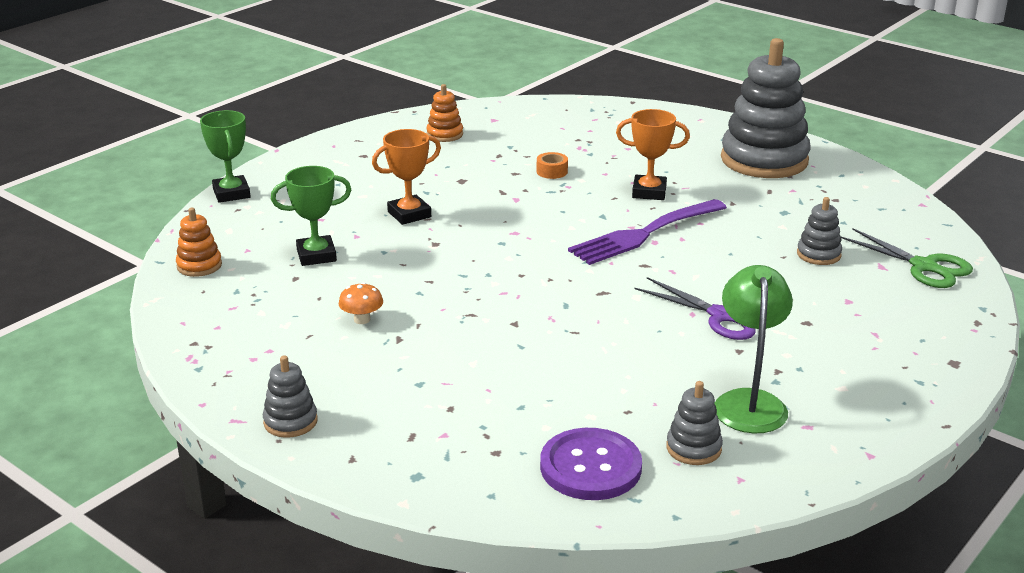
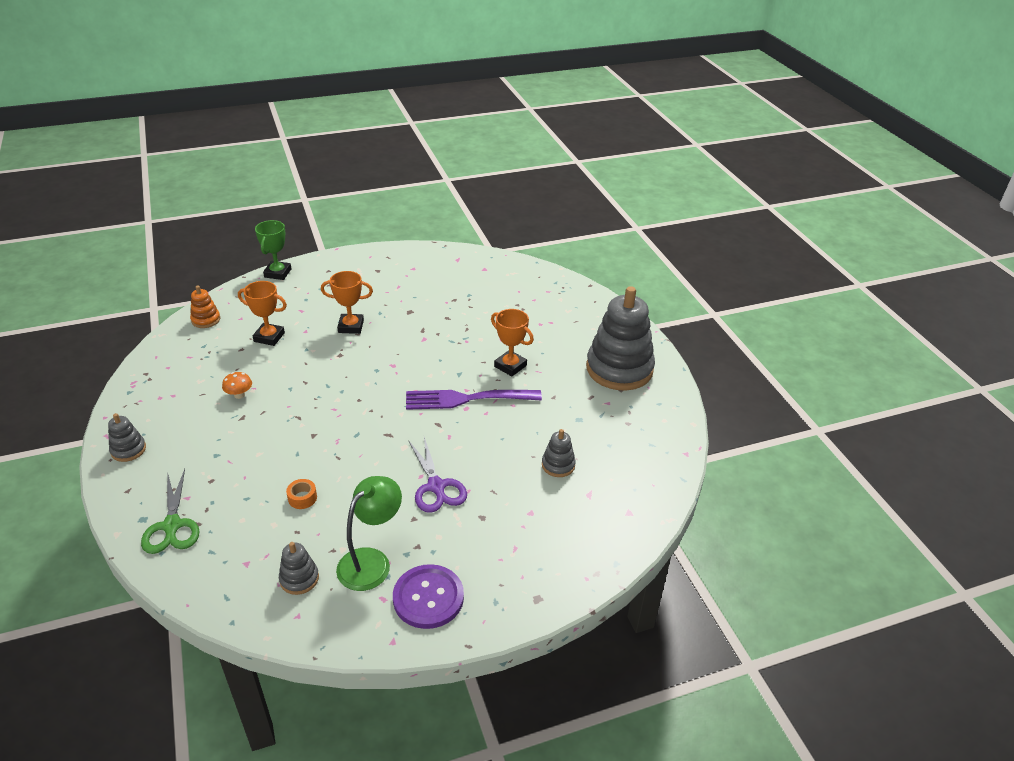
camera: 30 degrees right, 10 degrees up
green trophy [271,166,351,266] -> orange trophy [238,281,287,346]
orange stacking toy [427,84,463,142] -> none
orange tape [537,152,568,179] -> orange tape moved to [286,479,317,509]
purple button [540,428,642,500] -> purple button moved to [393,564,464,629]
green scissors [841,228,973,288] -> green scissors moved to [141,469,200,554]

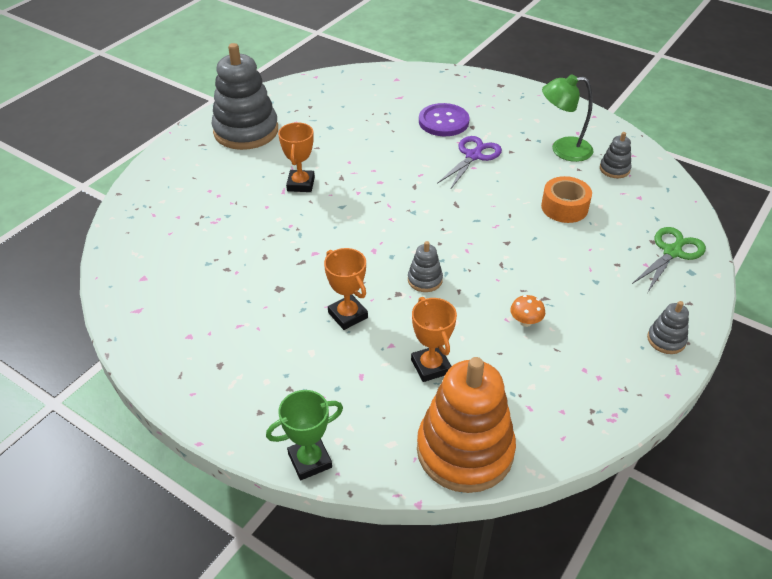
camera: 125 degrees left, 5 degrees up
orange stacking toy [190,286,220,328] -> orange stacking toy [417,357,516,493], size x2.27
orange tape [286,479,317,509] -> orange tape [541,176,592,223], size x1.81
purple button [393,564,464,629] -> purple button moved to [419,103,470,136]
purple fork [406,390,542,410] -> none
grey stacking toy [542,429,576,477] -> grey stacking toy moved to [408,241,443,292]

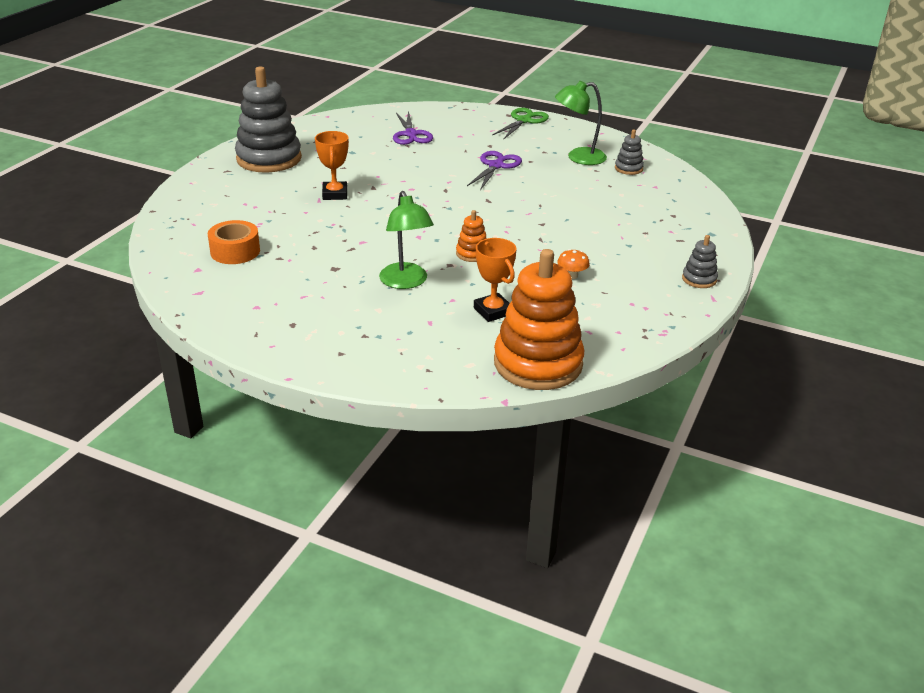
camera: 10 degrees left, 10 degrees down
green trophy [266,390,343,480] -> none
orange trophy [324,248,368,330] -> green lamp [379,191,434,289]
grey stacking toy [408,241,443,292] -> orange stacking toy [456,210,487,262]
purple button [419,103,470,136] -> none
orange tape [541,176,592,223] -> orange tape moved to [208,220,260,264]
green scissors [632,227,706,293] -> green scissors moved to [492,108,549,139]
none -> purple scissors [393,111,433,145]

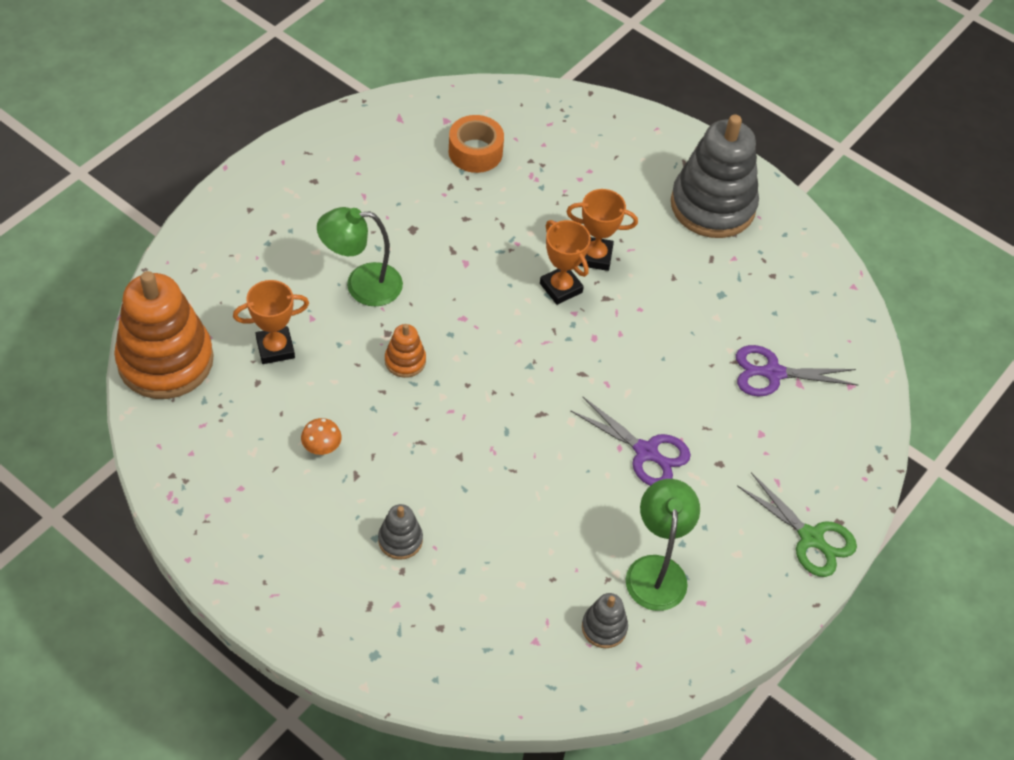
camera: 100 degrees right, 20 degrees up
grey stacking toy [682,235,718,288] -> grey stacking toy moved to [378,504,423,560]
none -> orange trophy [540,220,591,305]

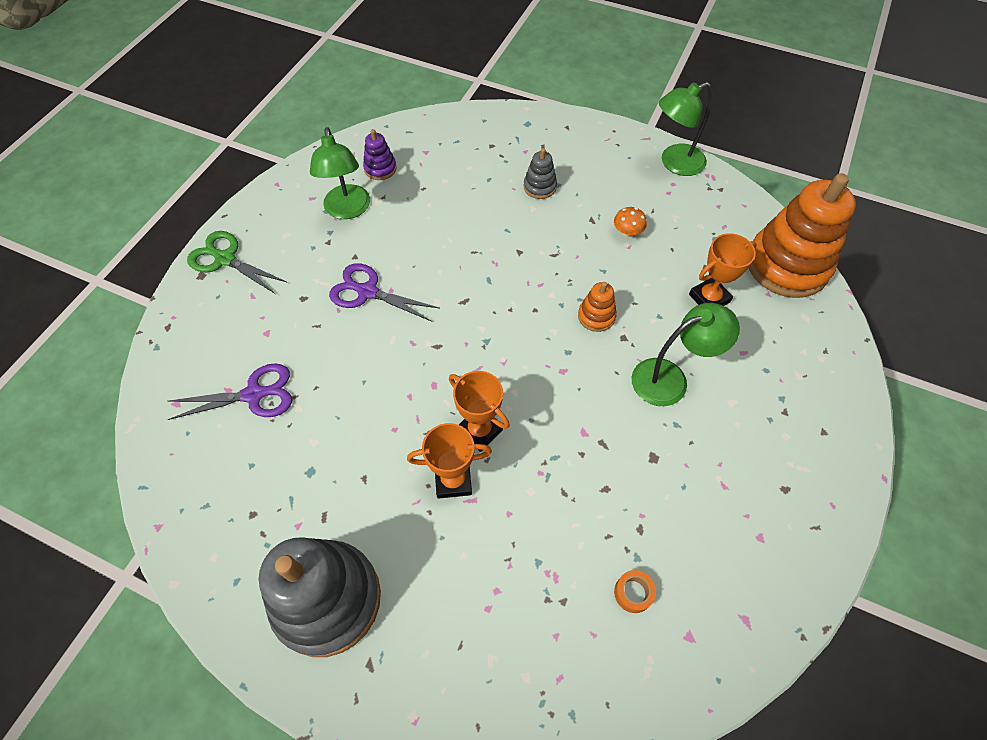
camera: 170 degrees right, 5 degrees up
orange tape [449,115,504,173] -> orange tape [614,570,656,613], size x0.55
grey stacking toy [582,593,628,648] -> purple stacking toy [363,129,397,180]
none -> green lamp [659,82,712,176]

